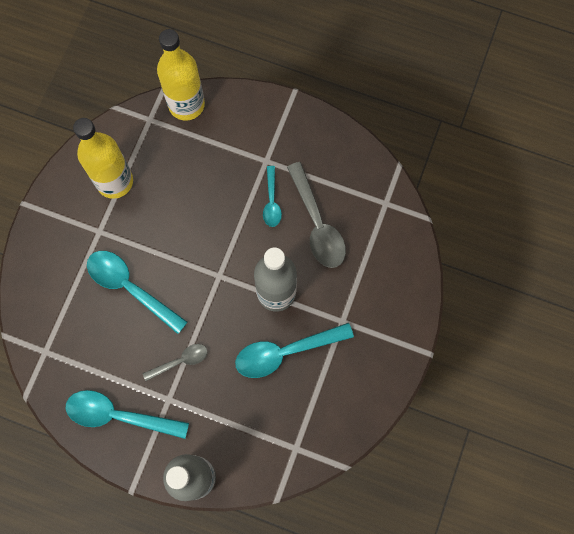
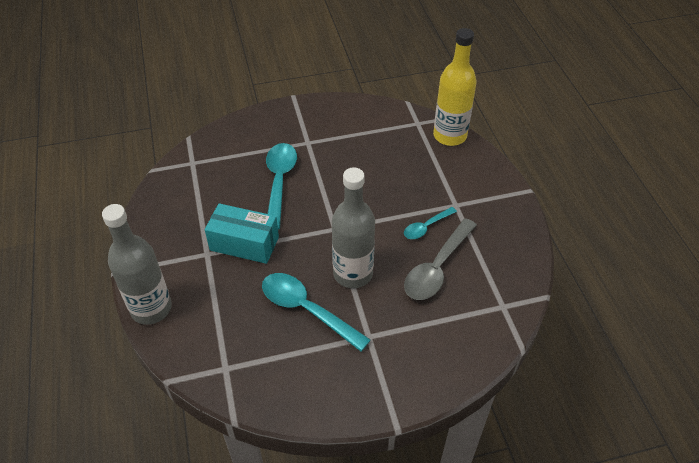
camera: 55 degrees right, 25 degrees down
turquoise spoon [66,390,189,439] -> none
yellow bottle [73,118,133,199] -> none
grey spoon [143,344,208,381] -> turquoise box [205,203,279,264]

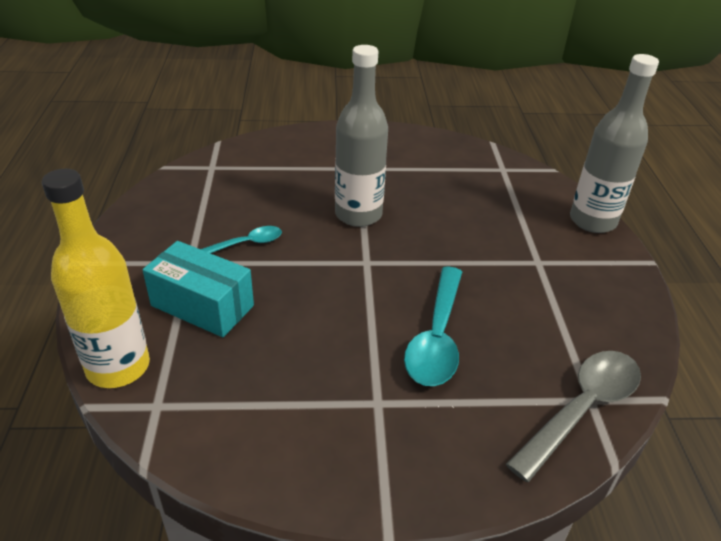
camera: 170 degrees left, 10 degrees down
turquoise box [205,203,279,264] -> turquoise box moved to [142,241,254,337]
turquoise spoon [262,273,371,352] -> none
grey spoon [404,218,477,300] -> grey spoon moved to [506,351,641,482]

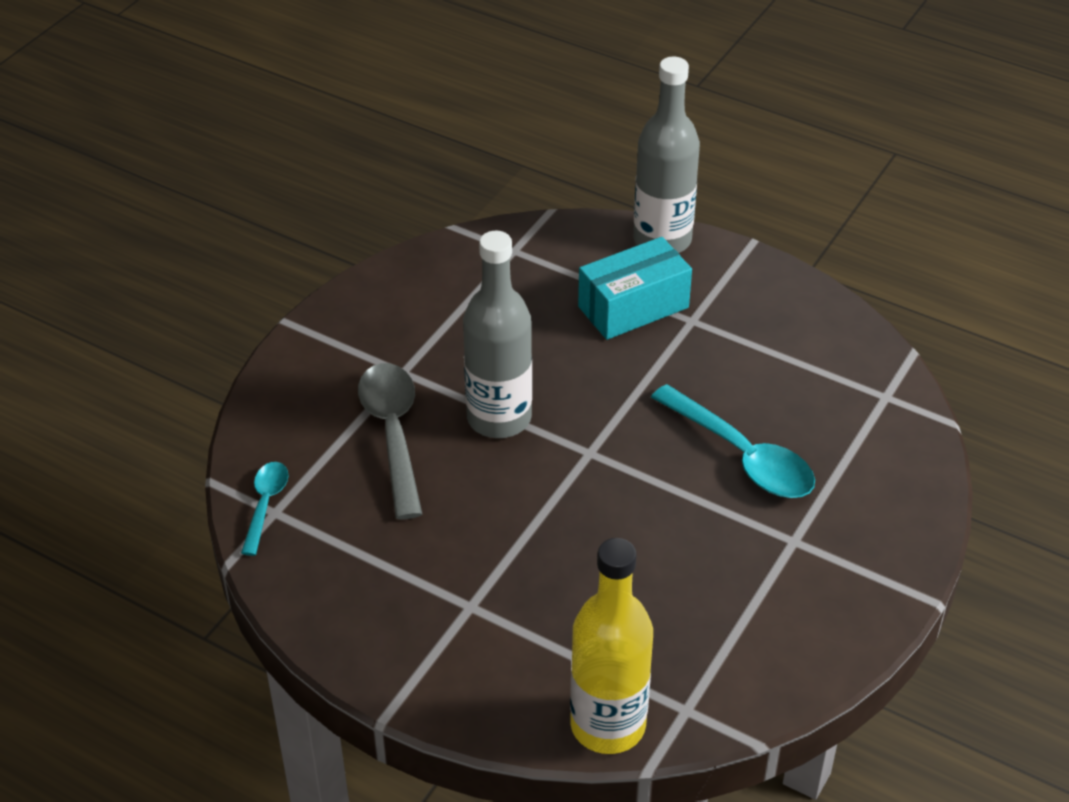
camera: 55 degrees left, 5 degrees up
turquoise box [142,241,254,337] -> turquoise box moved to [578,237,692,340]
turquoise spoon [200,226,282,253] -> turquoise spoon moved to [241,462,288,556]
grey spoon [506,351,641,482] -> grey spoon moved to [358,363,422,519]

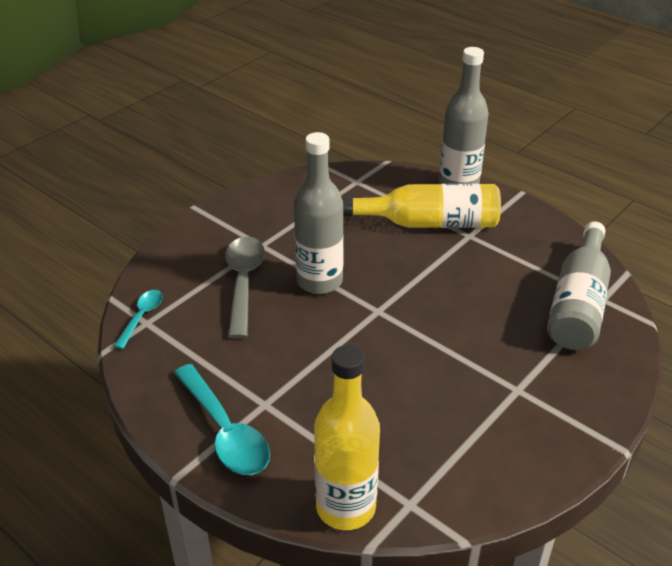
camera: 10 degrees right, 5 degrees down
turquoise box [578,237,692,340] -> yellow bottle [342,184,501,228]
turquoise spoon [651,384,815,498] -> turquoise spoon moved to [174,364,270,475]
none -> grey bottle [547,222,611,350]

